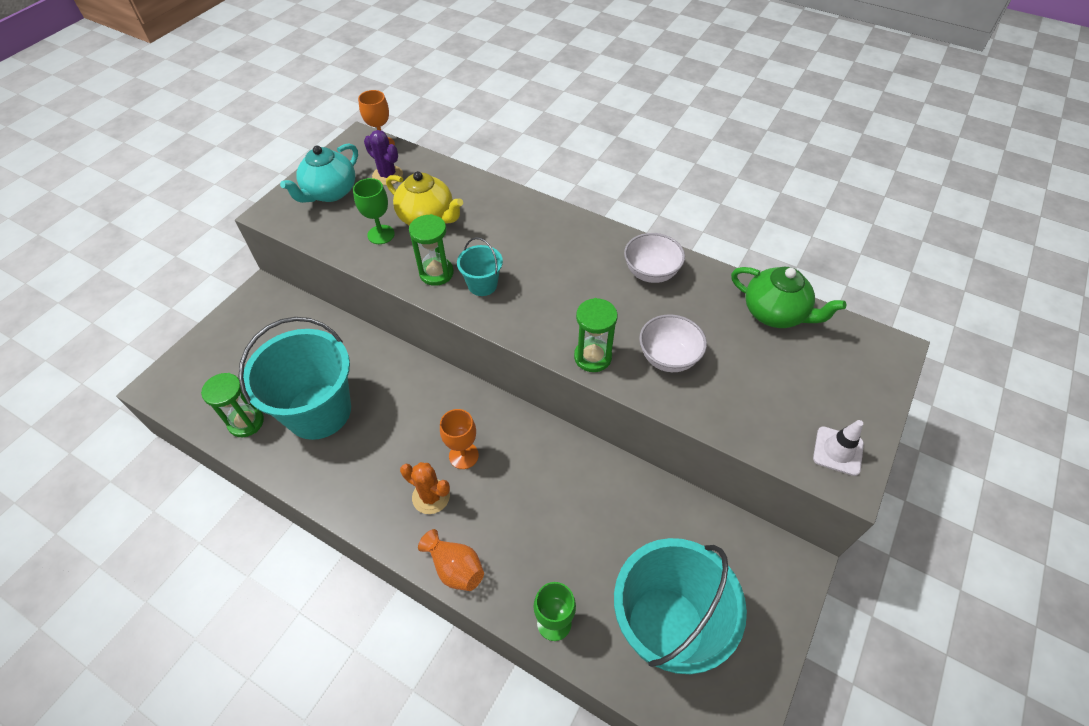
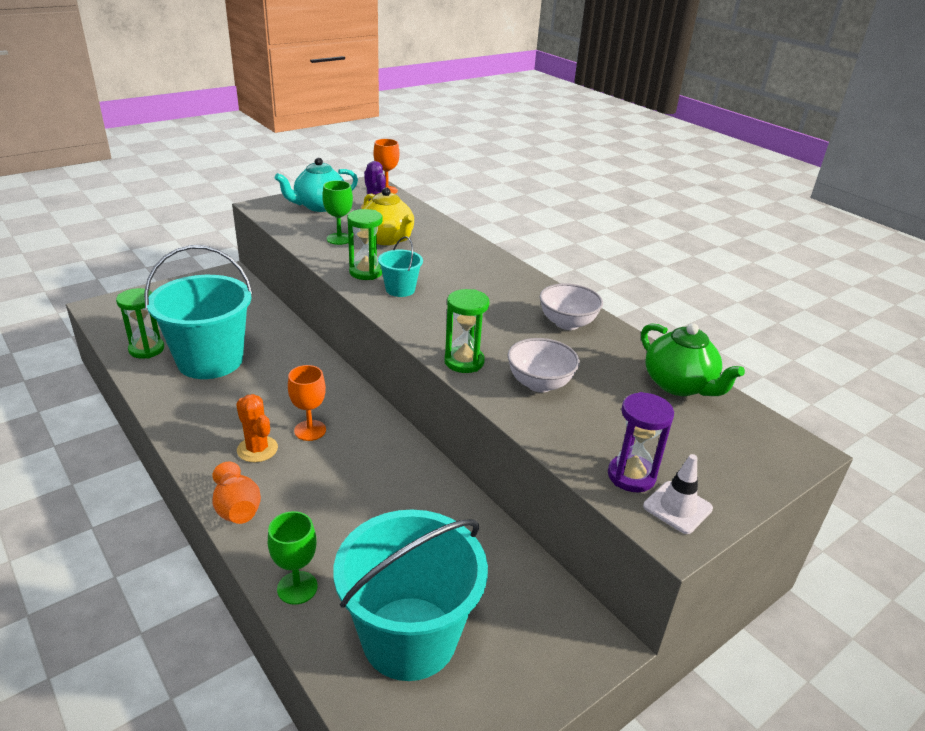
camera: 20 degrees right, 20 degrees down
none -> purple hourglass [608,392,674,492]

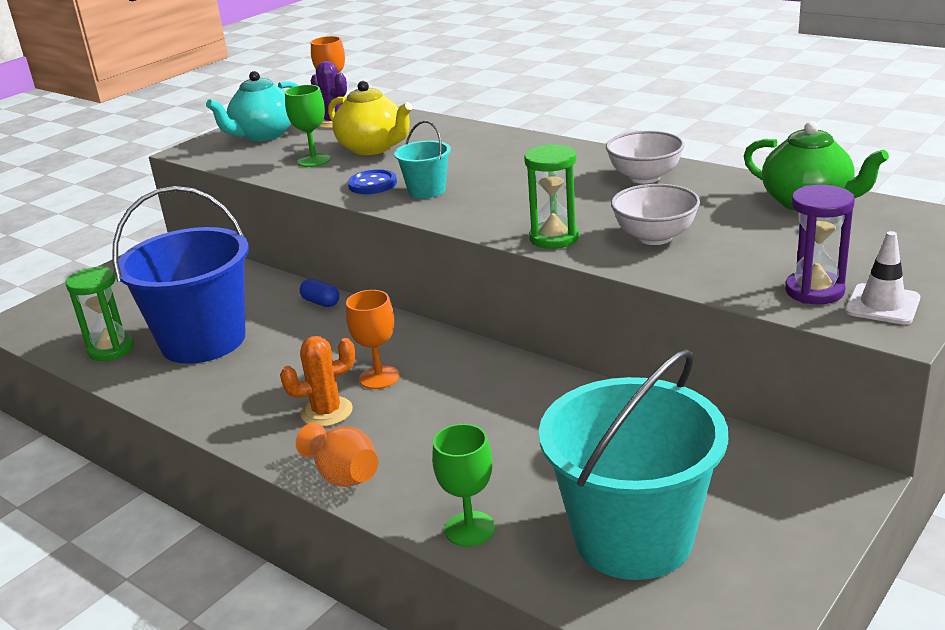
camera: 10 degrees left, 5 degrees down
turquoise bucket [144,245,253,379] -> blue bucket [113,186,249,364]
orange cactus [236,394,278,462] -> orange cactus turned 60 degrees counterclockwise [280,336,355,427]
green hourglass [347,209,383,280] -> blue button [348,169,397,194]
none -> blue capsule [300,279,339,307]

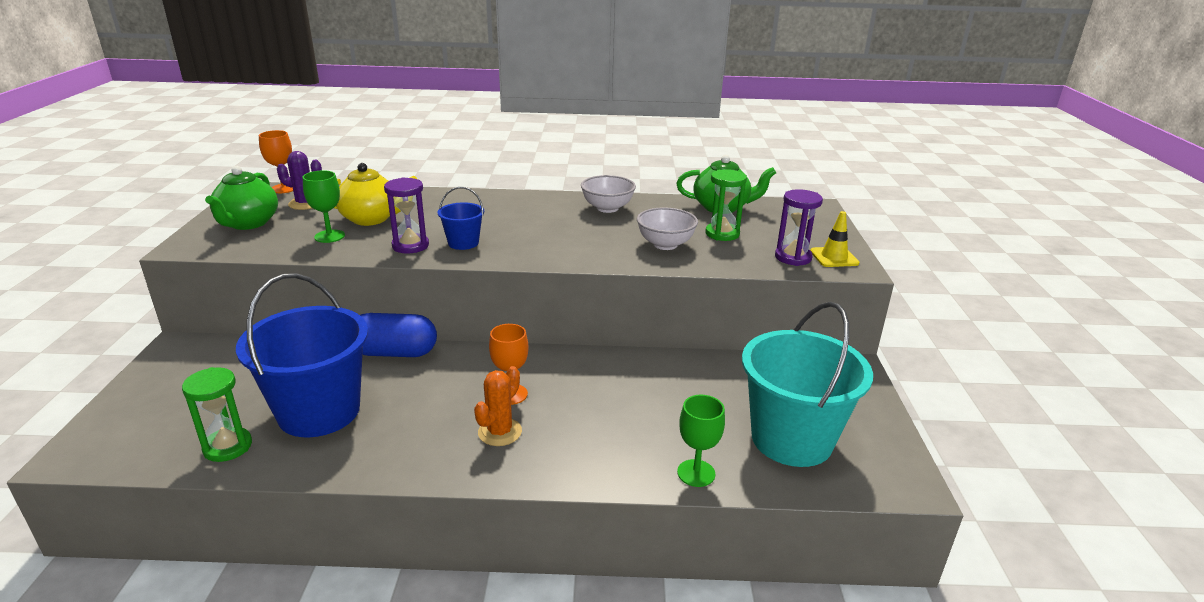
camera: 40 degrees left, 0 degrees up
turquoise teapot [206,71,299,141] -> green teapot [205,166,278,230]
orange vase [296,423,378,487] -> none
blue capsule [300,279,339,307] -> blue capsule [360,313,437,357], size x2.17
blue button [348,169,397,194] -> purple hourglass [384,177,429,254]
turquoise bucket [394,121,451,198] -> blue bucket [438,187,484,250]
green hourglass [524,144,579,249] -> green hourglass moved to [706,169,747,241]
white traffic cone [845,231,920,325] -> yellow traffic cone [810,211,859,267]

